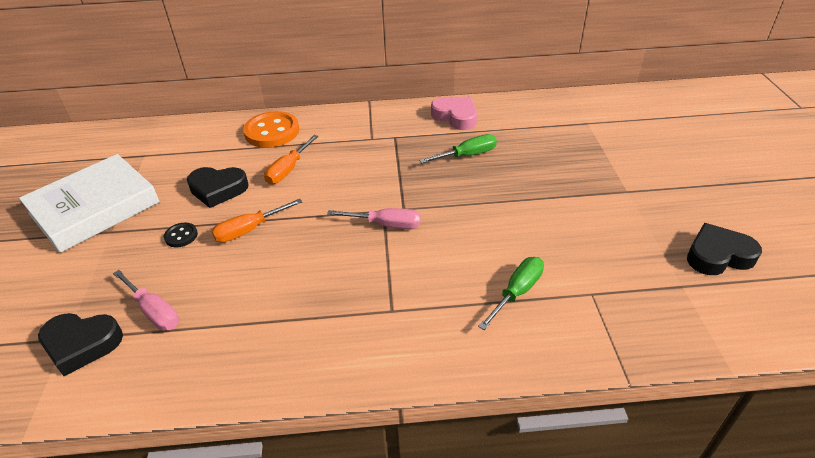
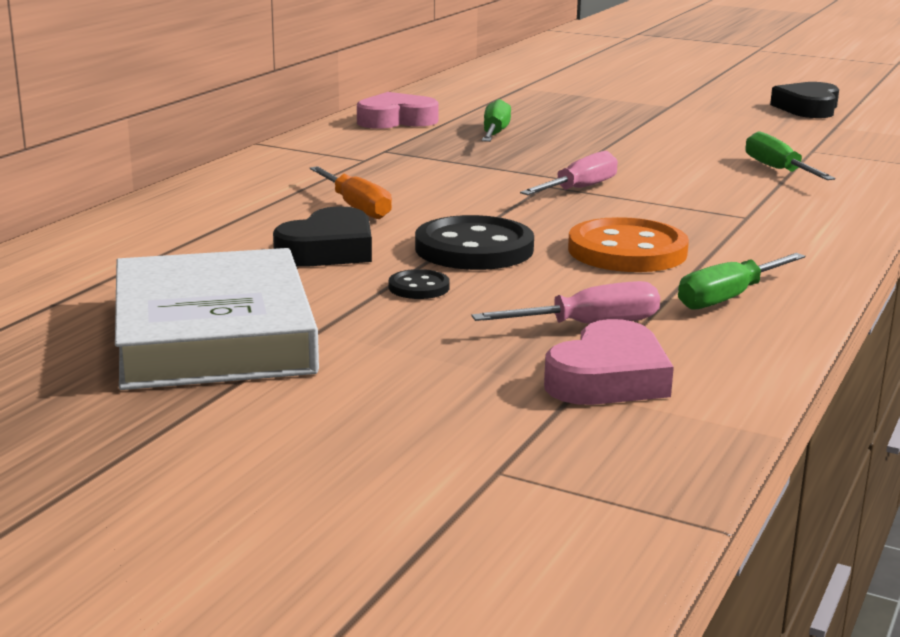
camera: 60 degrees left, 20 degrees down
black heart [38,313,123,376] -> pink heart [544,319,674,405]
orange screwdriver [212,199,303,242] -> black button [415,215,534,270]
orange button [243,111,299,148] -> orange button moved to [568,217,689,272]
none -> green screwdriver [678,253,805,310]

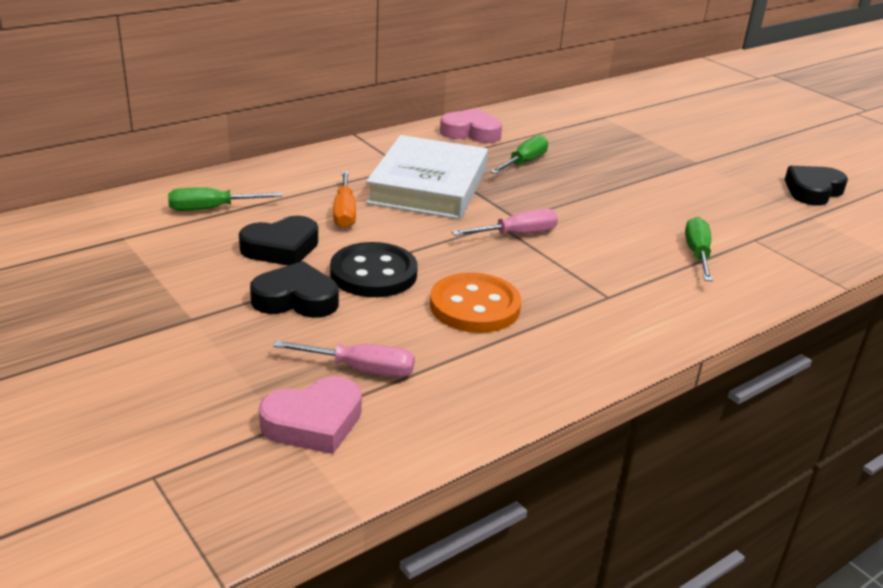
camera: 25 degrees right, 10 degrees up
white book [115,248,319,390] -> white book moved to [366,135,488,219]
black button [389,269,450,299] -> black heart [250,261,339,318]
green screwdriver [678,253,805,310] -> green screwdriver moved to [168,187,282,211]

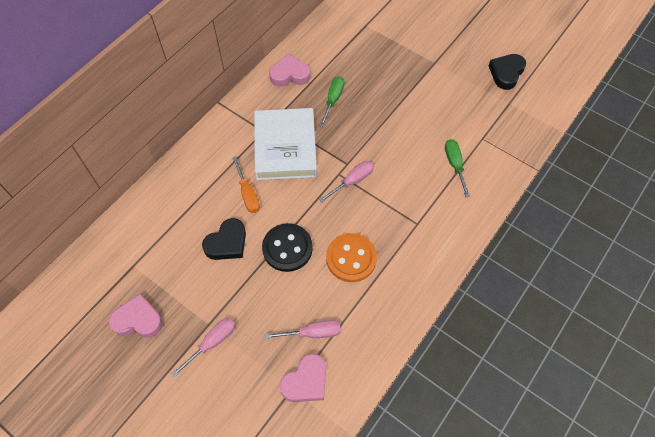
camera: 15 degrees left, 30 degrees up
green screwdriver [168,187,282,211] -> none
black heart [250,261,339,318] -> none
none -> pink heart [109,294,163,338]
none -> pink screwdriver [171,318,235,377]

